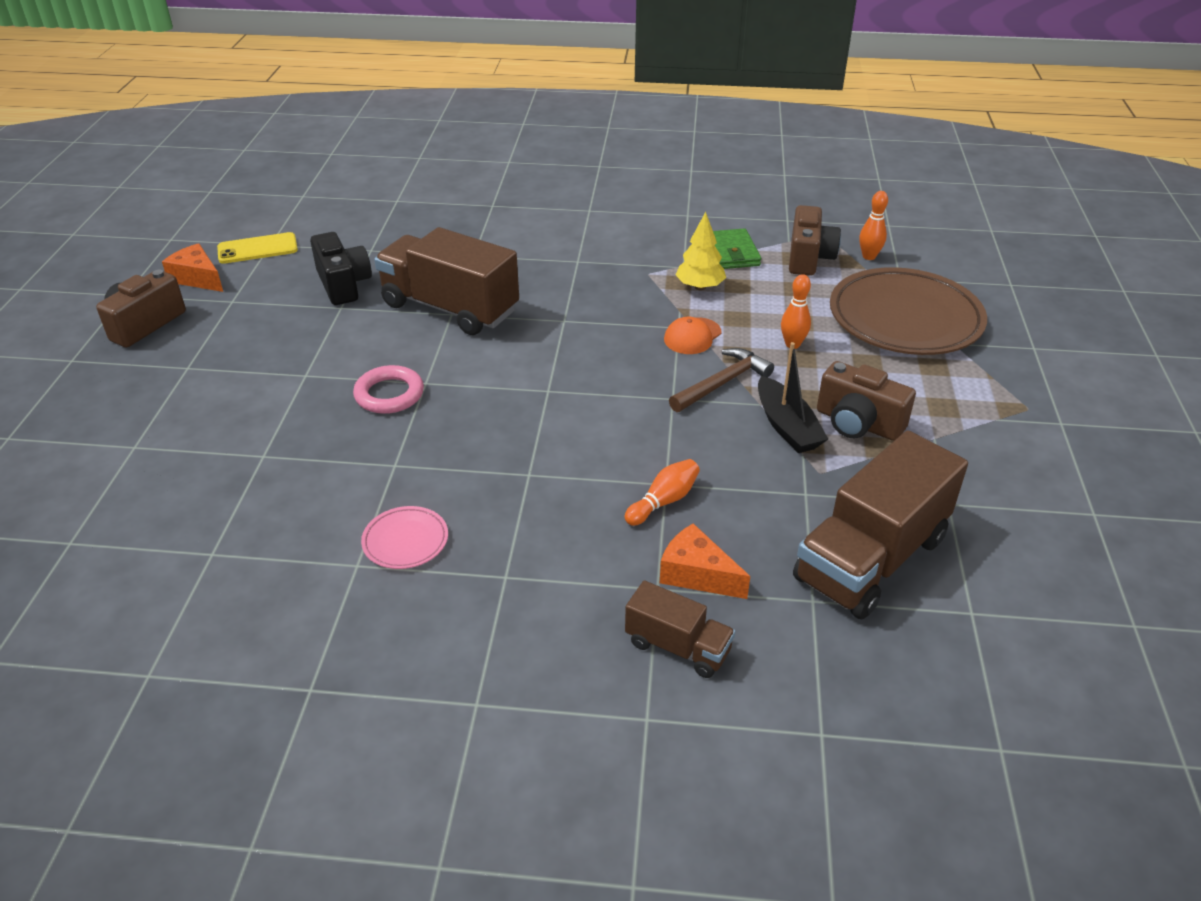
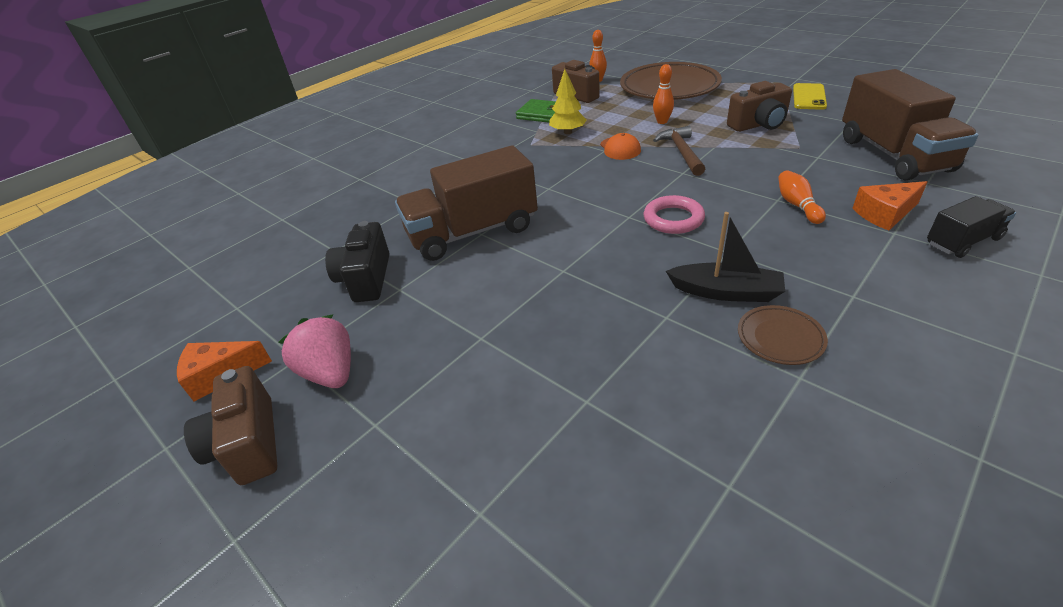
camera: 50 degrees left, 0 degrees up
yellow phone [217,232,298,264] -> yellow phone moved to [793,83,827,110]
black camera [310,232,372,305] -> black camera turned 105 degrees counterclockwise [325,221,390,302]
pink ring [353,365,424,414] -> pink ring moved to [644,195,705,234]
pink plate [361,506,448,569] -> brown plate [738,305,828,365]
brown truck [625,581,735,678] -> black truck [927,196,1016,258]
black boat [758,342,828,453] -> black boat moved to [666,212,785,302]
none -> pink strawberry [278,315,351,388]

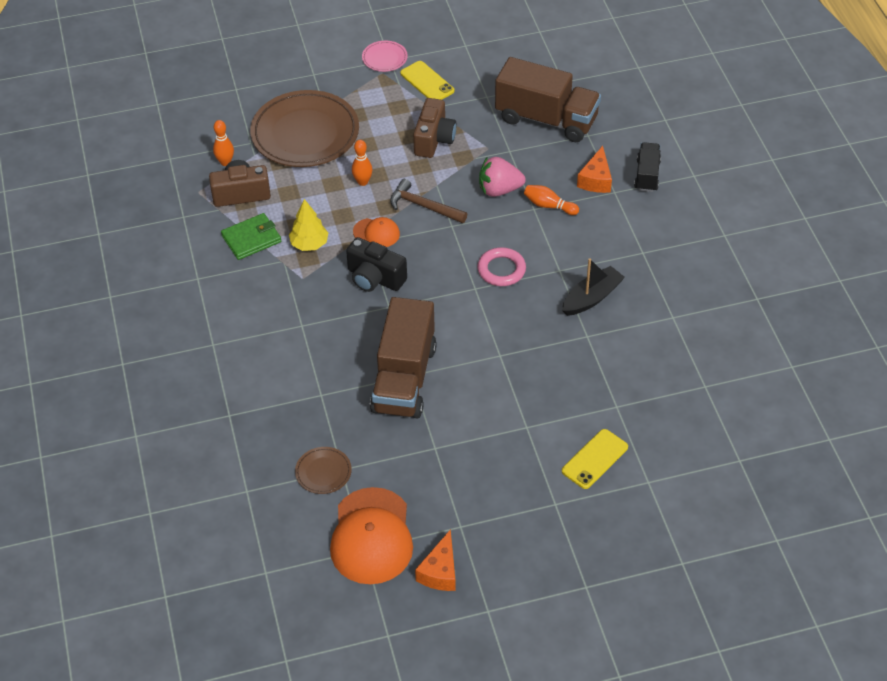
camera: 60 degrees left, 10 degrees up
brown camera [184,366,278,485] -> none
pink strawberry [278,315,351,388] -> pink strawberry moved to [479,157,526,197]
black camera [325,221,390,302] -> black camera moved to [346,237,407,292]
brown plate [738,305,828,365] -> brown plate moved to [295,447,352,494]
none -> orange cap [330,487,413,584]
none -> pink plate [362,41,408,72]
none -> yellow phone [562,429,628,489]

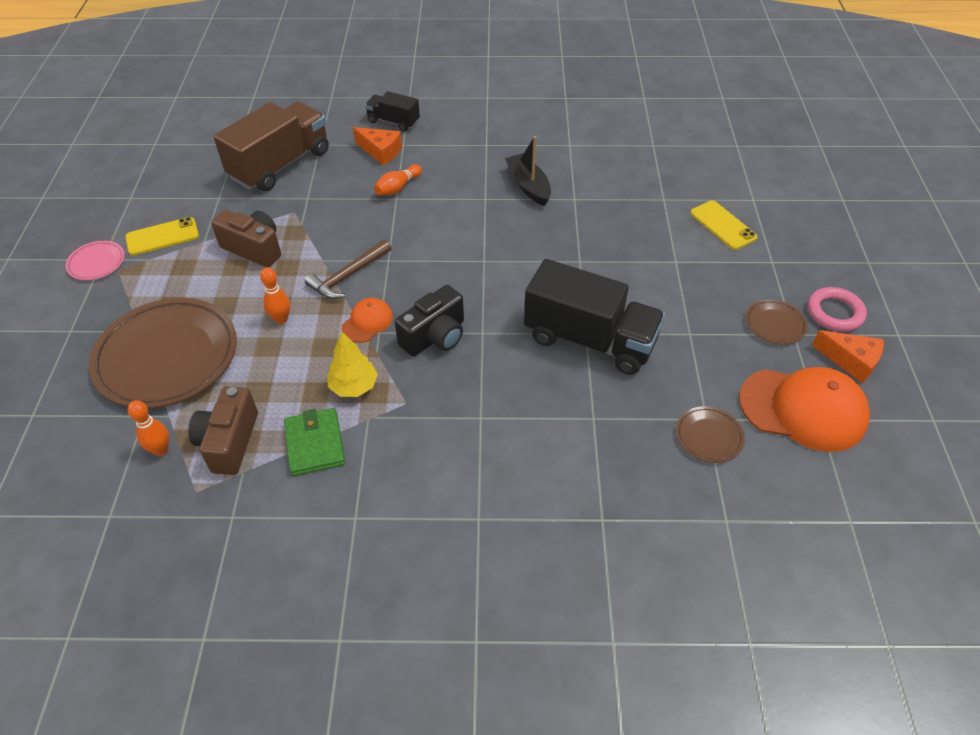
camera: 75 degrees left, 0 degrees up
brown truck [370,297,437,419] -> black truck [524,259,665,375]
pink ring [477,247,526,286] -> pink ring moved to [808,287,867,332]
pink strawberry [479,157,526,197] -> none
none -> brown plate [745,299,807,345]

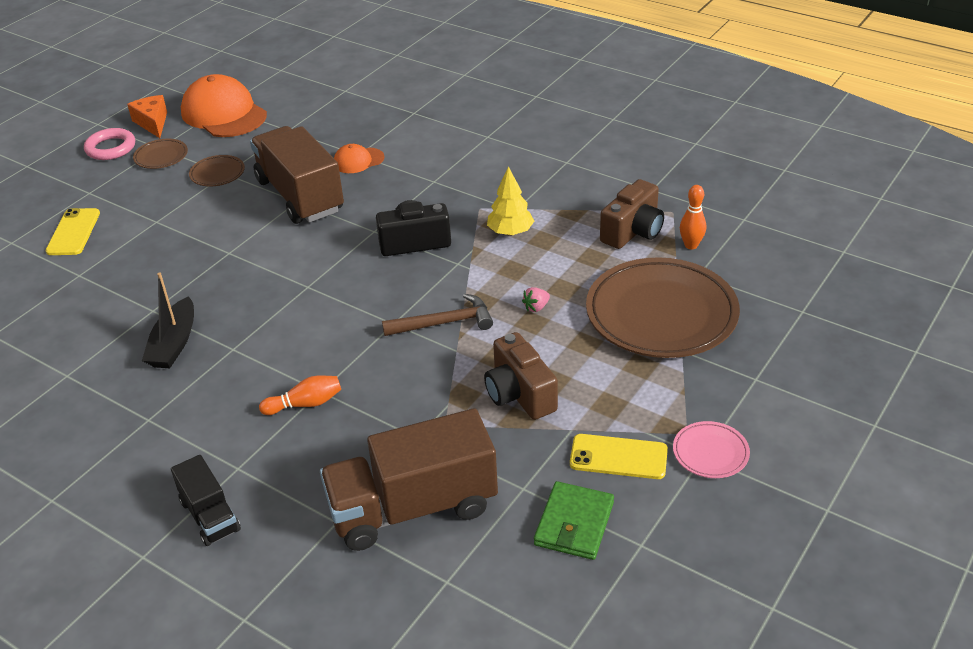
camera: 145 degrees left, 10 degrees down
orange bowling pin [260,267,290,324] -> pink strawberry [522,287,550,312]
green wallet [284,408,345,476] -> green wallet moved to [534,481,614,560]
orange cap [341,298,393,343] -> orange cap moved to [334,144,385,173]
orange cheese [353,127,402,165] -> none
black truck [524,259,665,375] -> brown truck [250,126,344,224]
brown plate [676,406,745,463] -> brown plate moved to [189,155,245,186]

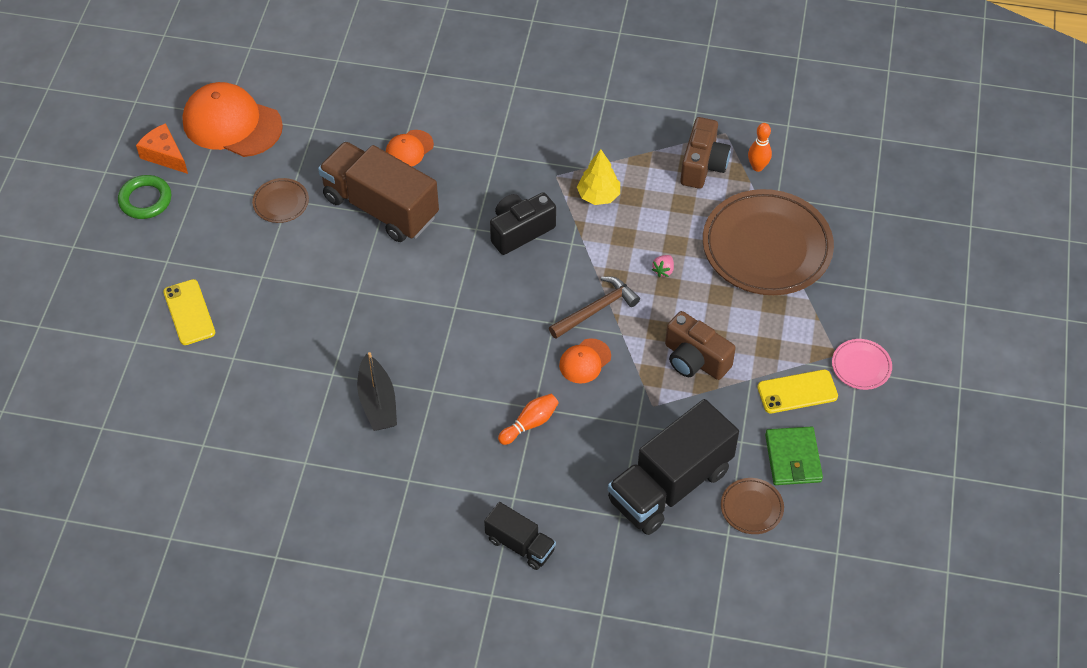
camera: 25 degrees left, 15 degrees up
pink ring [84,128,135,160] -> green ring [118,175,171,219]
brown plate [133,139,188,169] -> brown plate moved to [721,478,784,534]
brown truck [320,408,498,551] -> black truck [608,399,739,535]
none -> orange cap [559,338,611,384]

